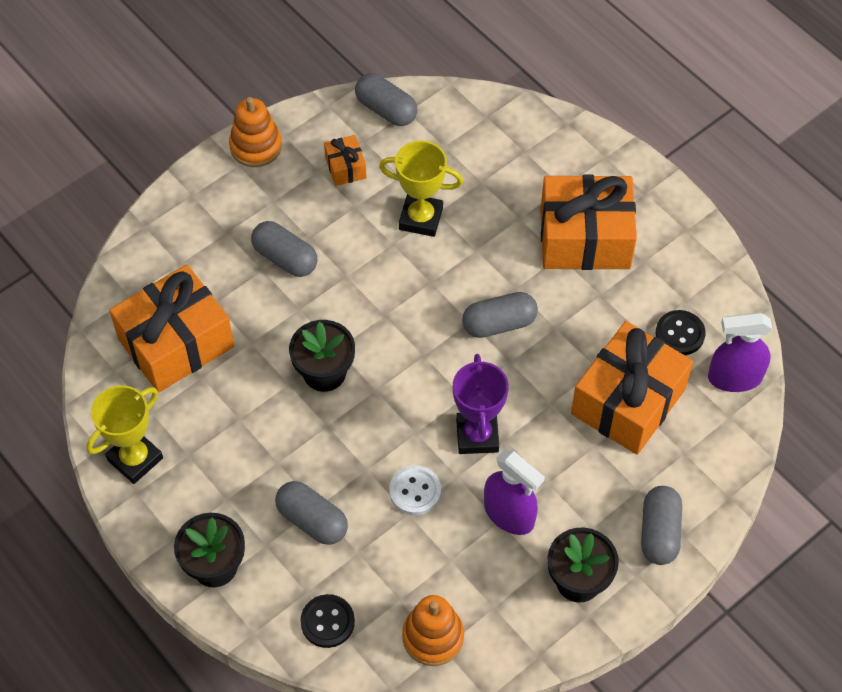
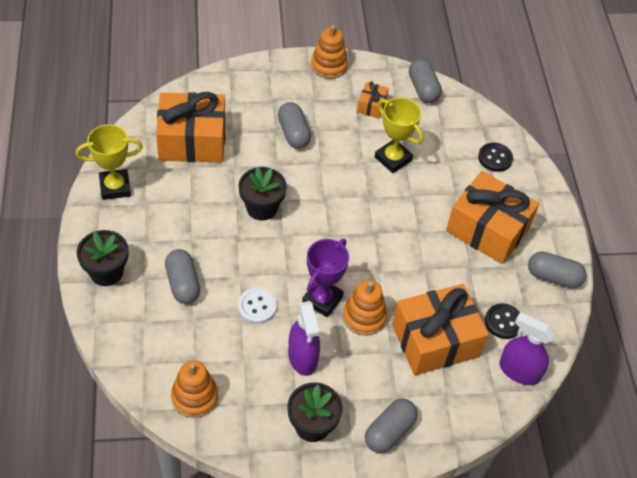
camera: 30 degrees right, 5 degrees down
black button [300,594,355,648] -> black button moved to [478,143,513,172]
grey capsule [462,292,538,338] -> grey capsule moved to [528,251,587,288]
none -> orange stacking toy [343,280,387,336]

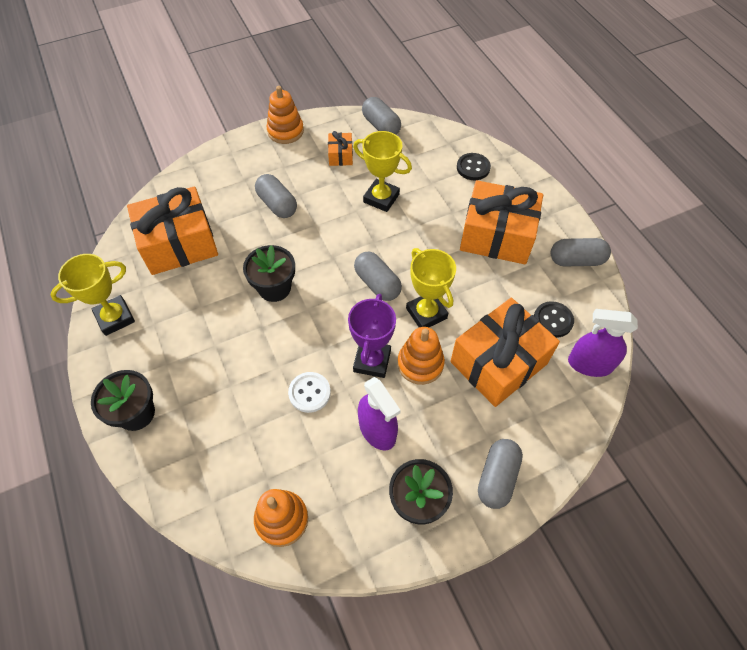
camera: 15 degrees left, 5 degrees up
grey capsule [165,249,200,304] -> grey capsule moved to [354,252,402,301]
none -> yellow trophy [406,248,456,327]

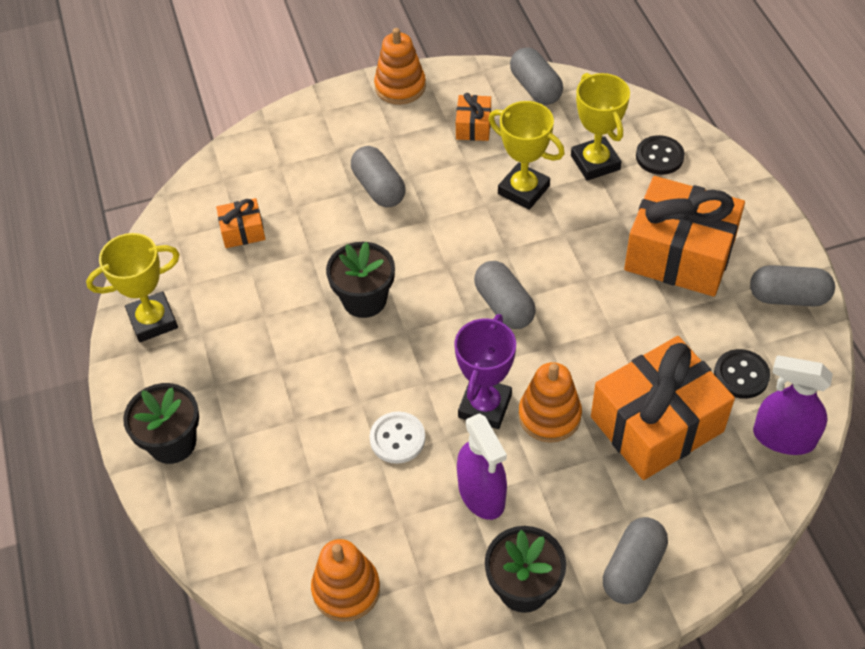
camera: 10 degrees right, 5 degrees down
orange gift [127,186,218,275] -> orange gift [216,198,265,248], size x0.45
yellow trophy [406,248,456,327] -> yellow trophy moved to [571,73,630,181]

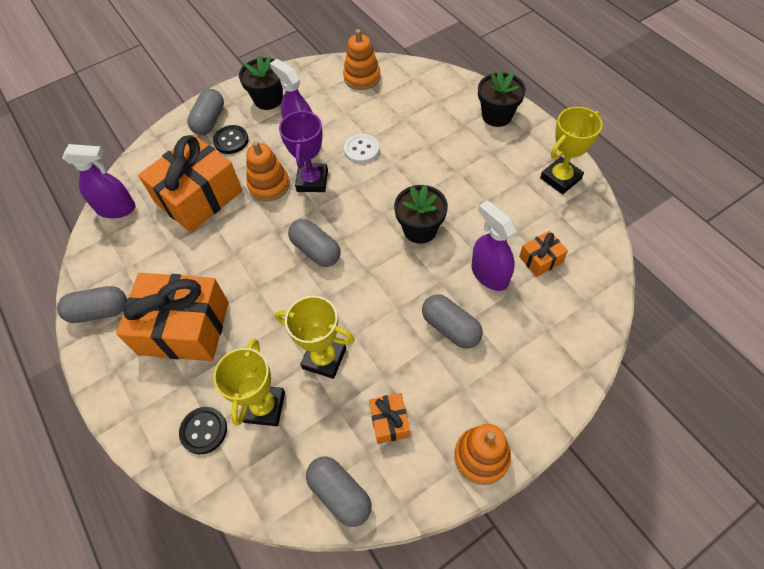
camera: 165 degrees right, 5 degrees up
yellow trophy [571,73,630,181] -> yellow trophy turned 45 degrees clockwise [213,339,285,426]
black button [714,349,770,399] -> black button moved to [213,125,249,154]
none -> purple spray bottle [471,200,516,291]

